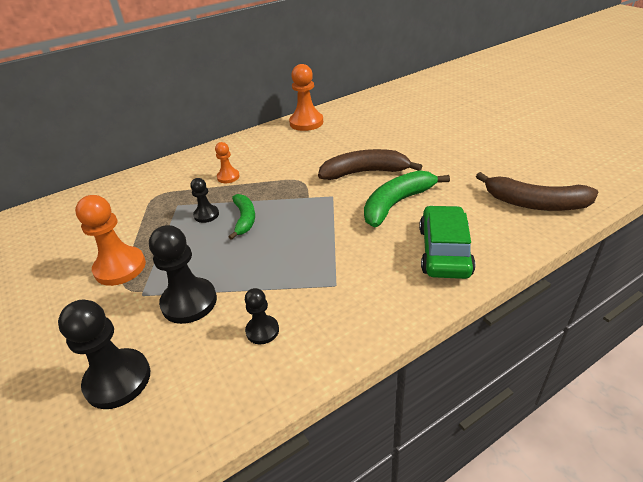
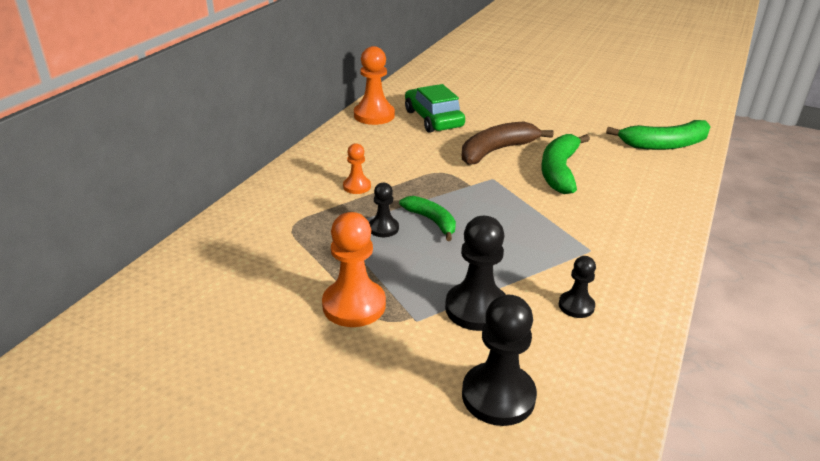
camera: 35 degrees left, 5 degrees down
green car [419,205,475,279] -> green car moved to [405,84,465,133]
brown banana [476,172,598,211] -> green banana [606,120,711,150]

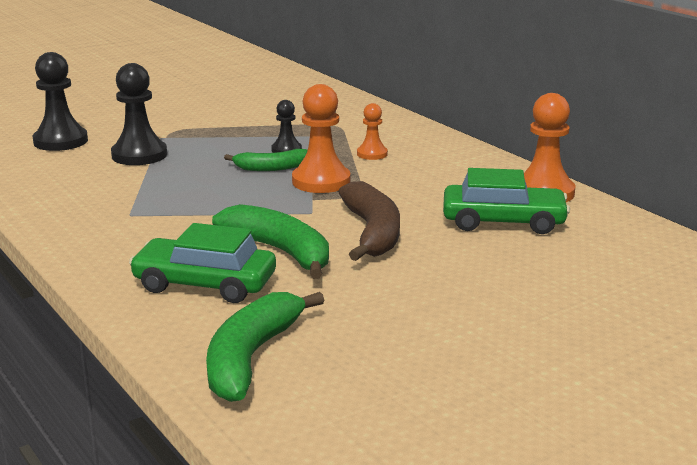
camera: 120 degrees right, 10 degrees down
orange pawn [322,212,386,327] -> orange pawn moved to [292,84,351,193]
black pawn [559,256,596,318] -> none
none -> green car [129,223,276,303]

